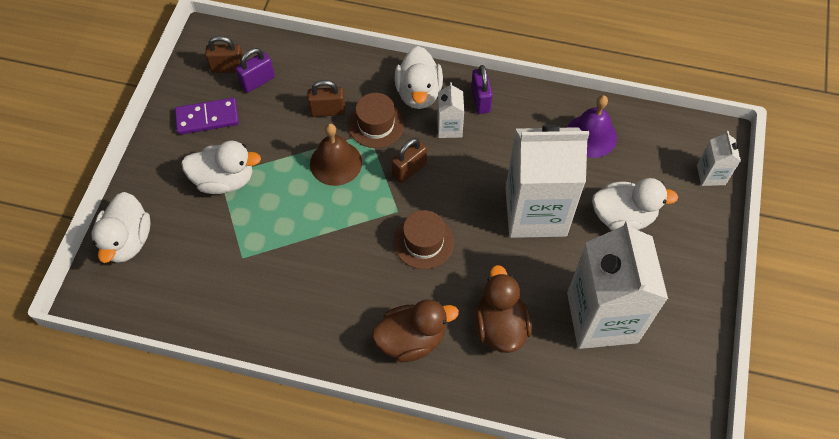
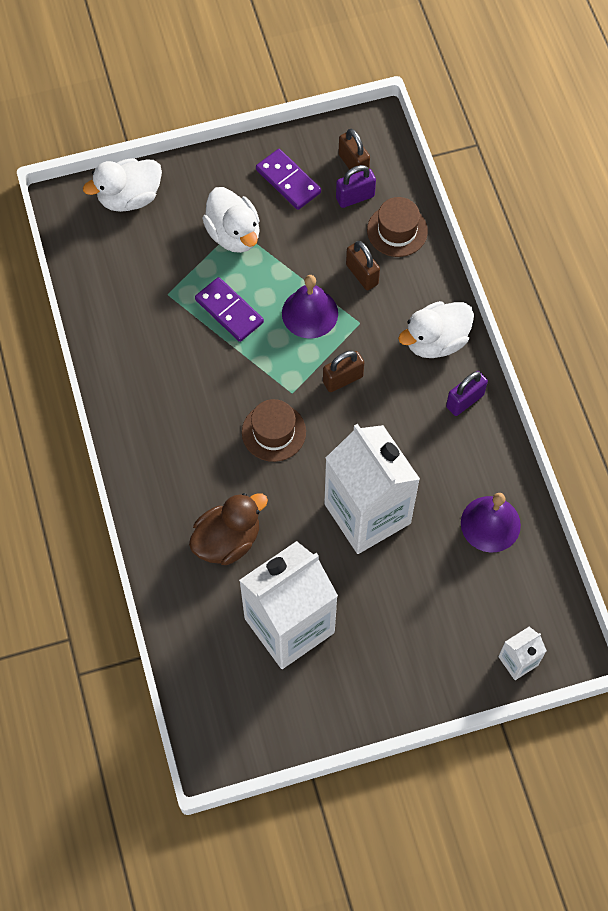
camera: 60 degrees right, 5 degrees up
purple padlock [236,48,275,93] -> purple padlock turned 45 degrees counterclockwise [336,165,376,208]
brown bell [310,123,362,186] -> purple bell [282,275,338,339]
brown hat [348,93,404,148] -> brown hat moved to [367,197,428,257]
brown duck [372,299,459,362] -> none
brown padlock [392,138,427,183] -> brown padlock turned 45 degrees counterclockwise [323,350,364,392]
white carton [437,82,464,138] -> none
white duck [592,178,678,230] -> none
none -> purple domino [195,277,264,342]

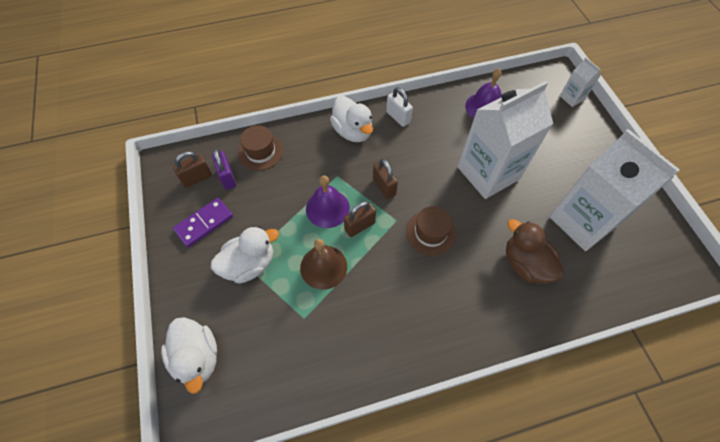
camera: 90 degrees left, 5 degrees down
purple domino [195,277,264,342] -> brown bell [300,239,347,290]
brown padlock [346,241,380,290] -> brown padlock moved to [344,201,376,237]
purple padlock [446,371,488,416] -> white padlock [386,87,413,127]

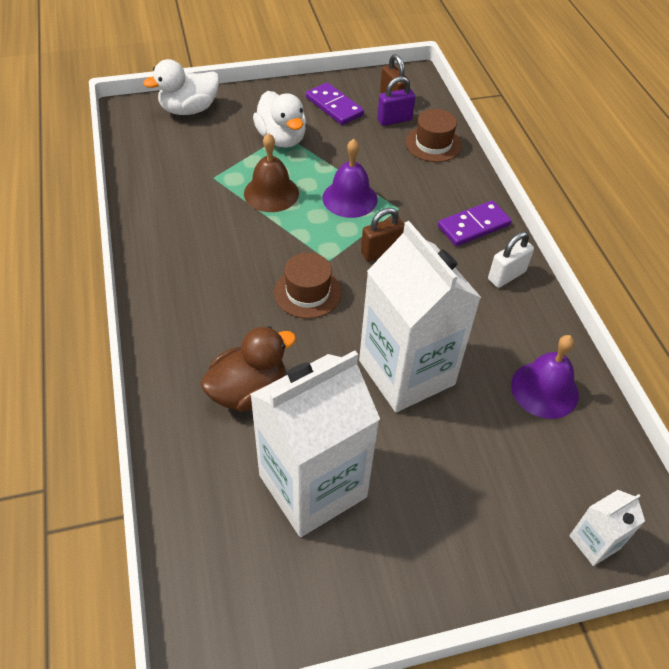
camera: 90 degrees right, 10 degrees down
white duck [330,96,373,142] -> purple domino [438,200,512,246]
brown padlock [344,201,376,237] -> none

